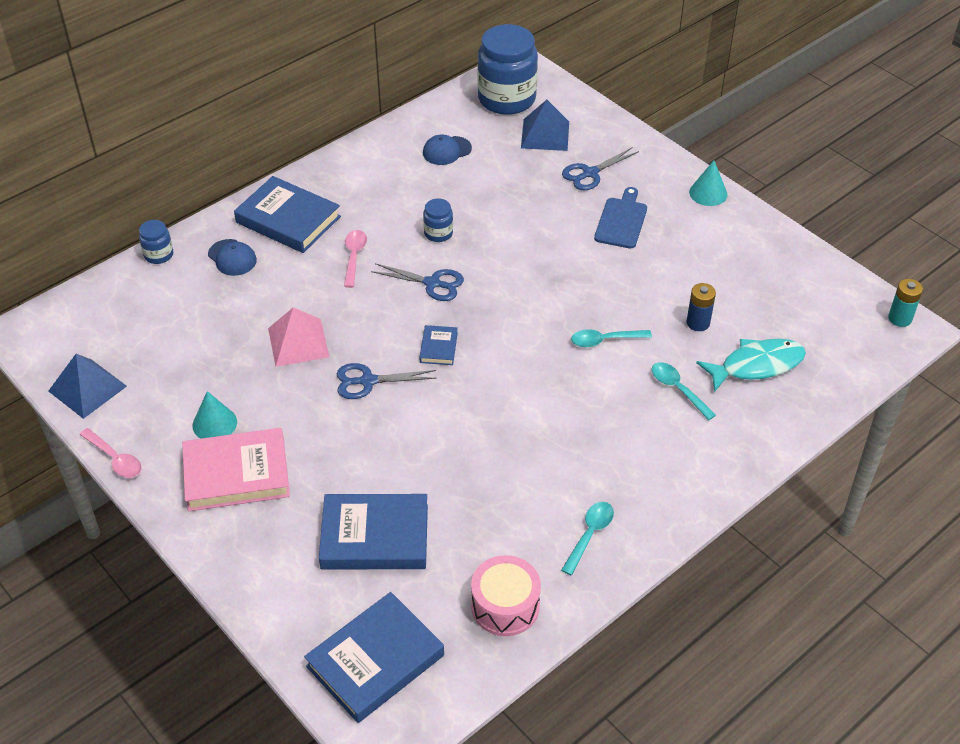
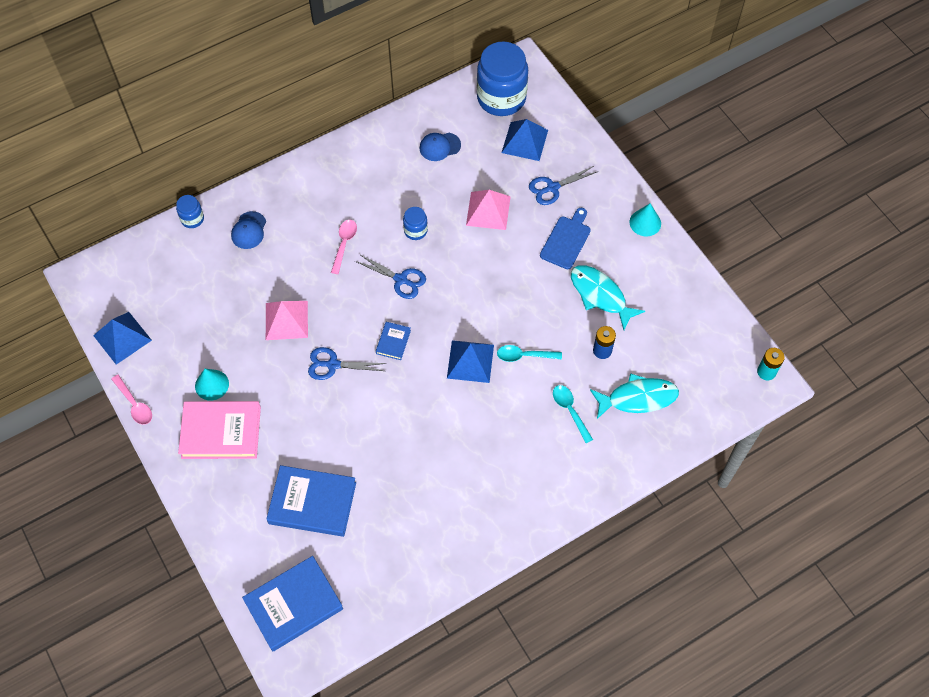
camera: 10 degrees right, 15 degrees up
blue cap [208,239,257,276] -> blue cap turned 45 degrees clockwise [231,211,266,249]
blue book [234,176,341,253] -> none
pink drum [471,555,541,636] -> none
turquoise spoon [561,502,614,575] -> none
none -> blue pyramid [447,340,494,383]
none -> pink pyramid [466,190,511,230]
none -> turquoise fish [571,265,645,330]

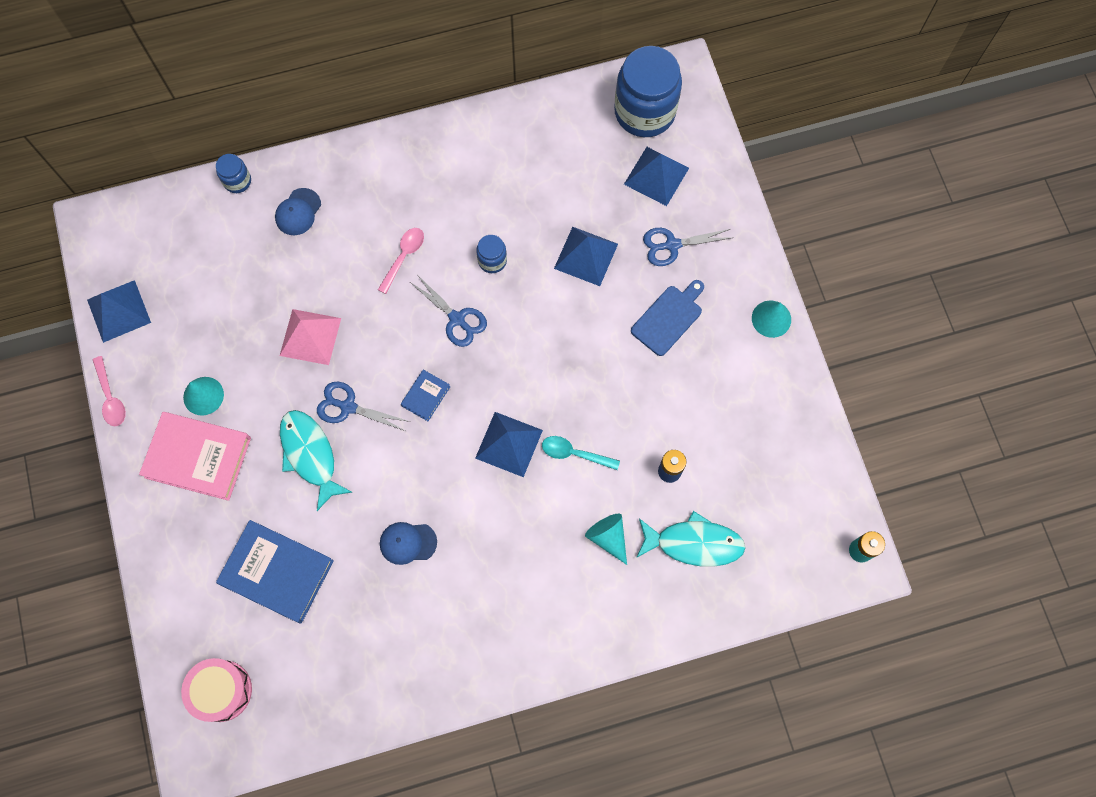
camera: 15 degrees right, 10 degrees up
blue book [242,556,343,652] -> pink drum [181,658,252,722]
blue cap [420,133,461,161] -> blue cap moved to [380,522,437,565]
pink pyramid [466,190,511,230] -> blue pyramid [554,227,618,286]
turquoise spoon [553,385,593,443] -> turquoise cone [585,514,627,565]
turquoise fish [571,265,645,330] -> turquoise fish moved to [280,410,352,511]

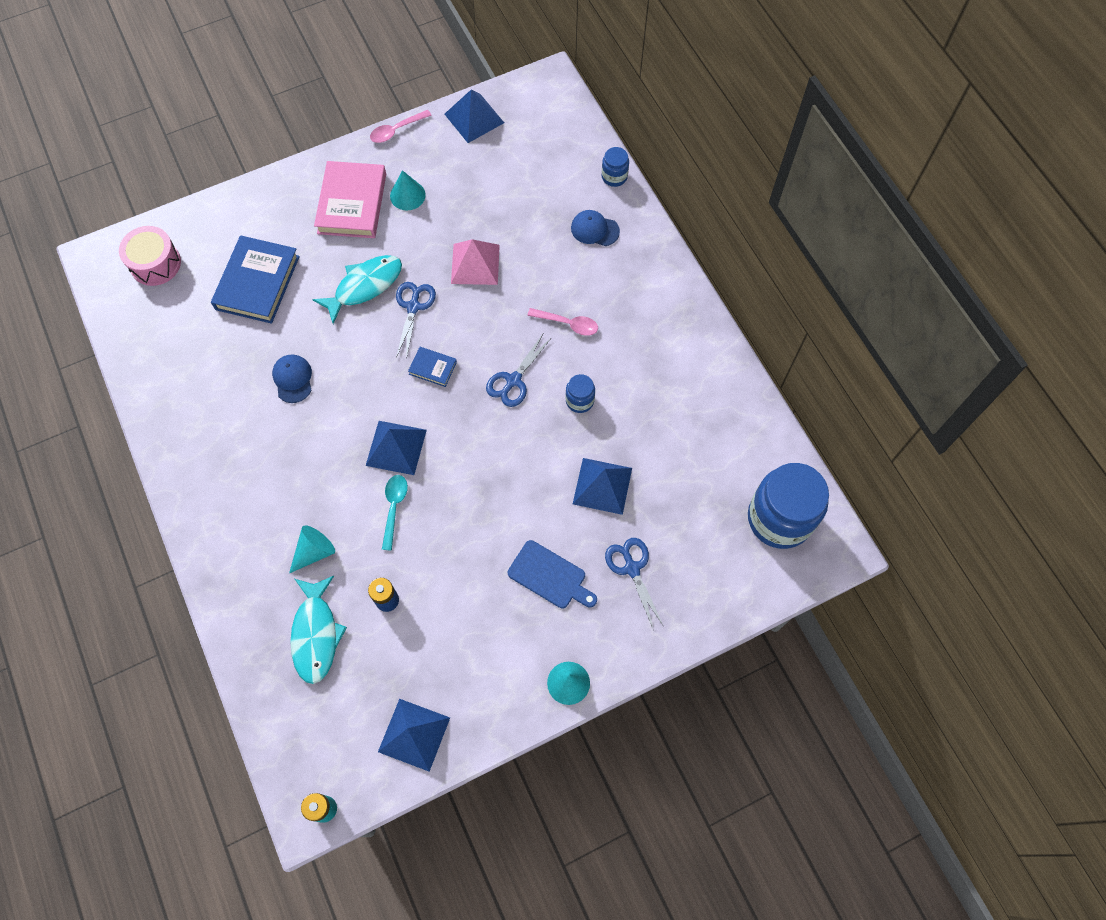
camera: 80 degrees right, 5 degrees down
blue pyramid [624,147,689,206] -> blue pyramid moved to [378,699,450,772]

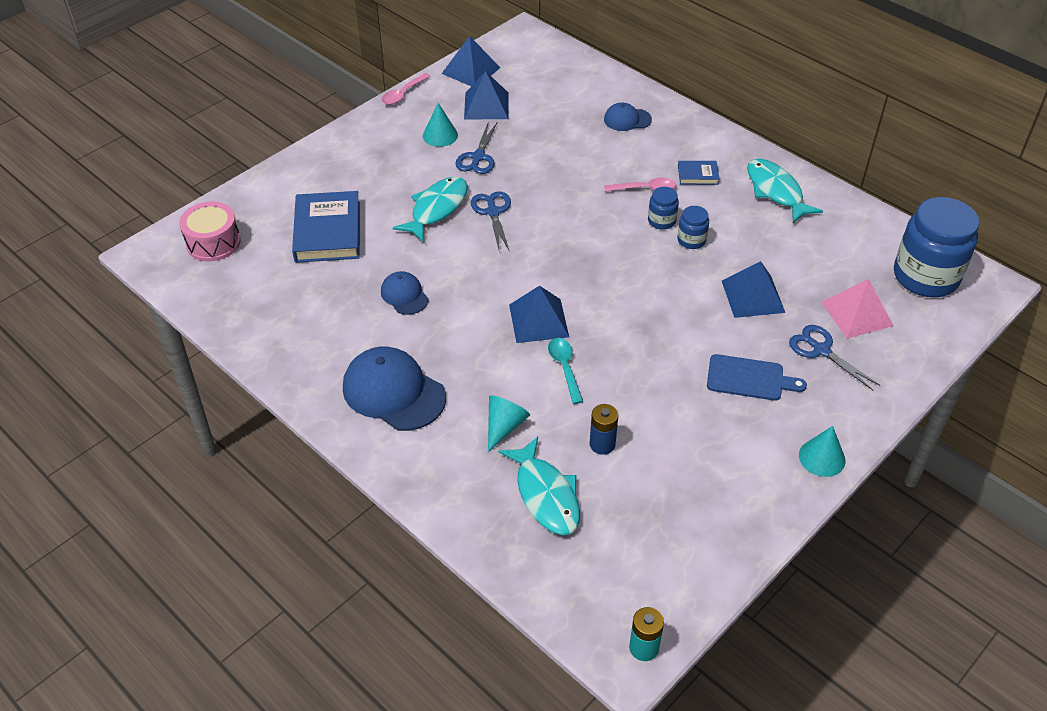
camera: 20 degrees left, 20 degrees down
pink book [314,161,386,238] -> none
blue pyramid [378,699,450,772] -> blue pyramid moved to [464,71,509,119]
blue book [408,347,457,387] -> blue book moved to [678,161,719,185]
pink pyramid [451,239,500,285] -> pink pyramid moved to [821,279,894,339]
blue scissors [486,334,552,407] -> blue scissors moved to [455,123,497,174]
blue jar [602,147,629,187] -> blue jar moved to [648,187,679,230]
none -> blue cap [343,346,446,431]
none -> turquoise fish [747,159,823,223]

